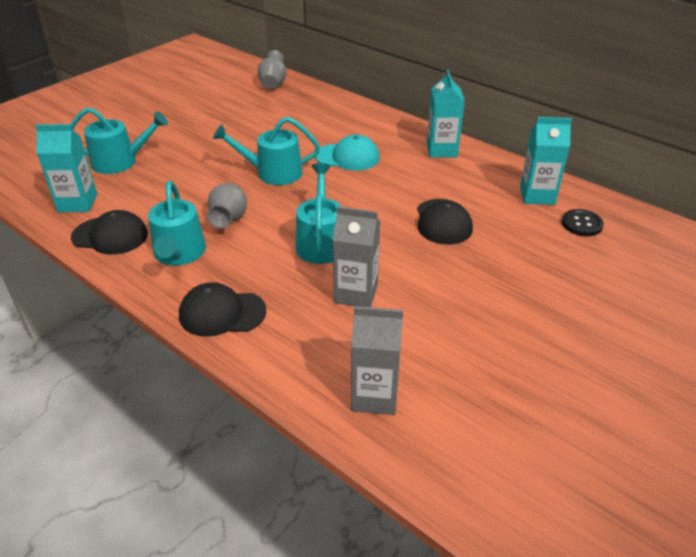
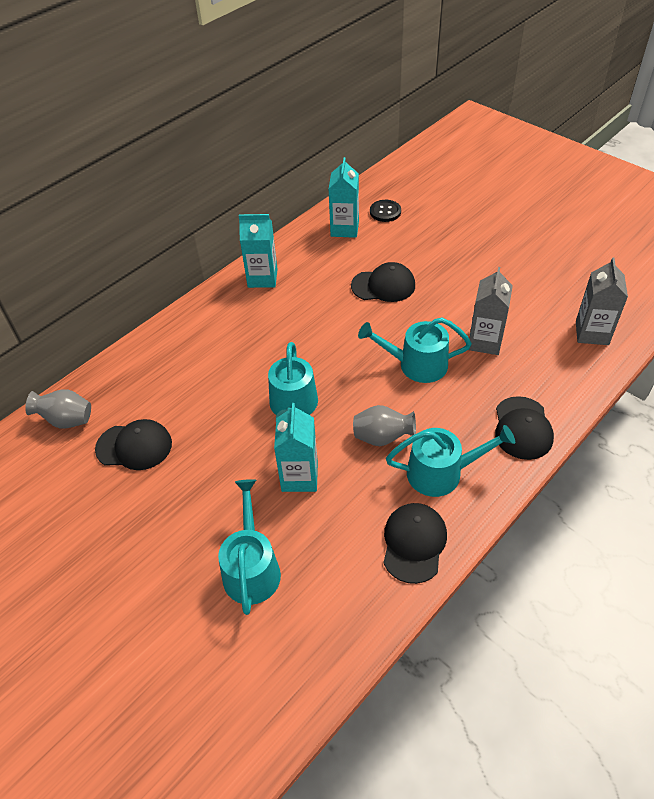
camera: 85 degrees left, 10 degrees up
turquoise carton [35,124,97,212] -> turquoise carton moved to [274,403,318,492]
turquoise cap [315,134,380,171] -> none
none -> black cap [95,419,172,470]

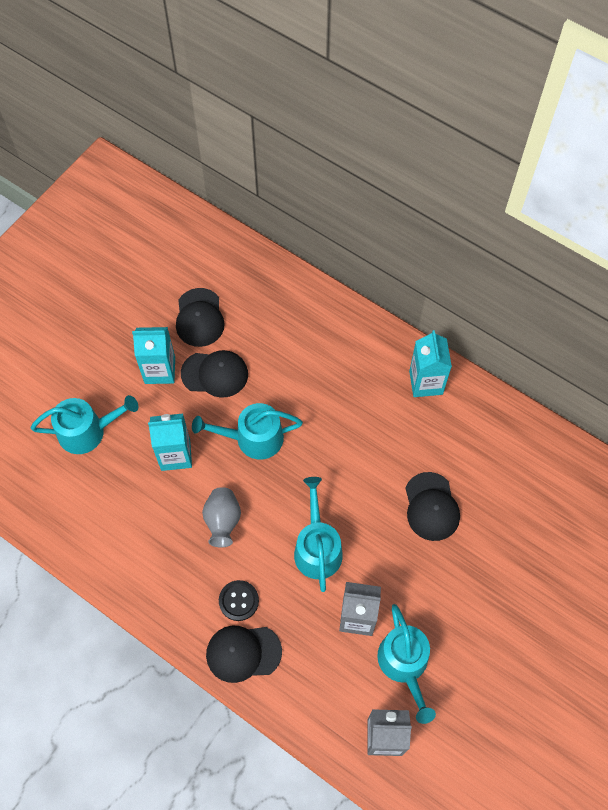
camera: 80 degrees right, 15 degrees up
grey vase [25,389,91,429] -> none
turquoise carton [329,157,359,238] -> turquoise carton moved to [132,327,175,384]
black button [370,200,401,222] -> black button moved to [219,580,259,621]
black cap [383,503,447,584] -> black cap moved to [181,350,248,398]
turquoise watering can [386,425,515,497] -> turquoise watering can moved to [377,604,436,724]

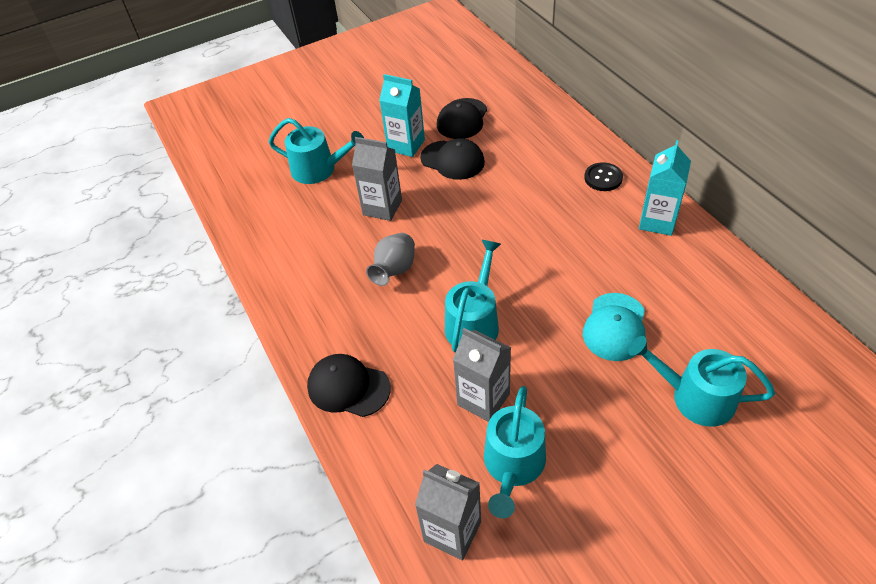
camera: 30 degrees right, 15 degrees down
turquoise carton [148,414,192,471] -> grey carton [352,137,402,221]
turquoise watering can [192,403,303,460] -> turquoise watering can moved to [628,336,775,427]
black button [219,580,259,621] -> black button moved to [584,162,623,191]
black cap [405,472,460,541] -> turquoise cap [583,293,645,361]

